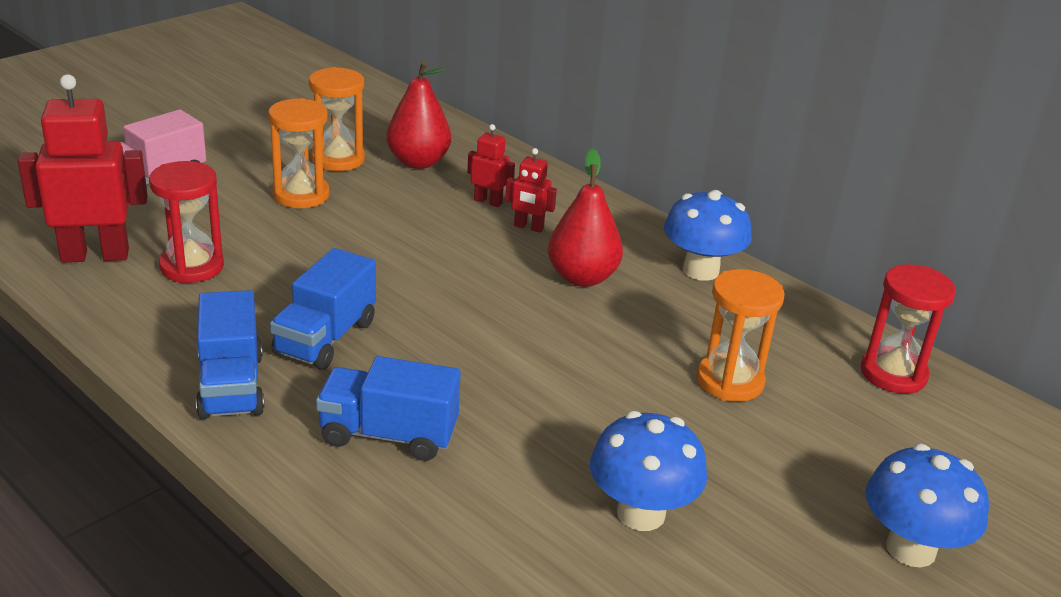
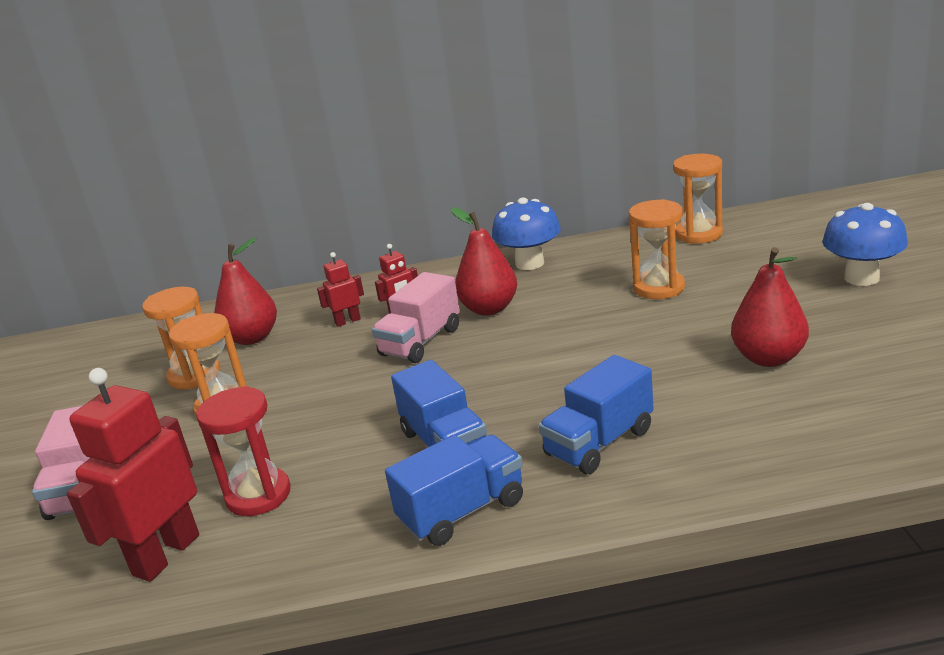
camera: 45 degrees left, 5 degrees down
blue truck [196,290,265,419] -> blue truck turned 60 degrees counterclockwise [385,435,523,546]
blue mushroom [590,411,707,531] -> red pear [731,247,809,367]
red hourglass [861,264,956,394] -> orange hourglass [673,154,723,244]
none -> pink truck [372,272,460,363]

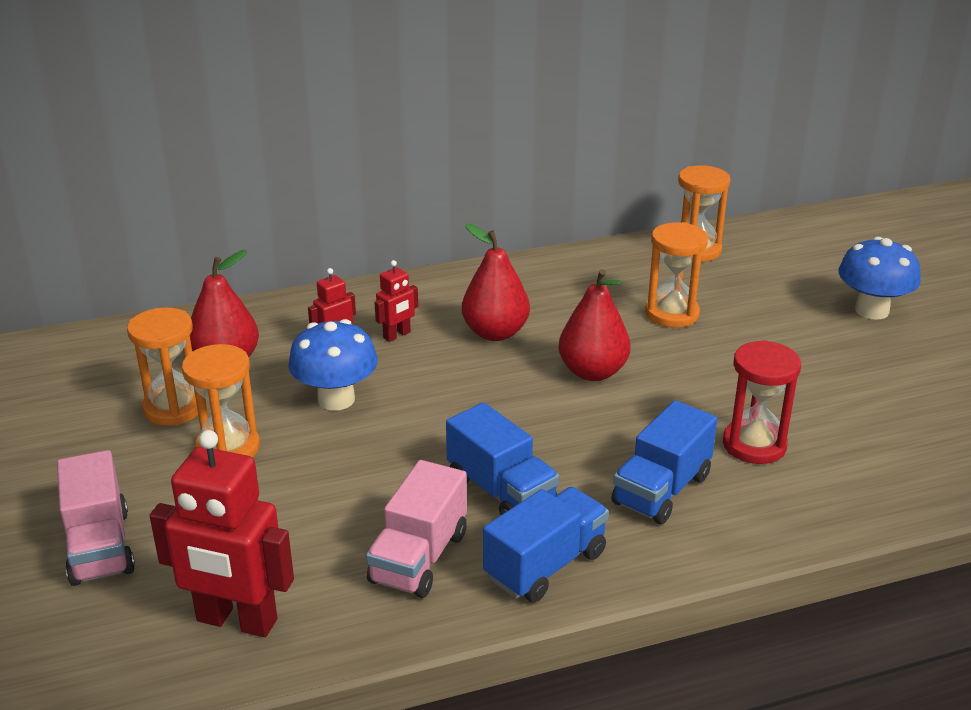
camera: 15 degrees left, 5 degrees up
red robot [67,368,199,582] -> red robot turned 90 degrees counterclockwise [150,430,294,637]
red hourglass [196,386,291,516] -> red hourglass moved to [723,340,801,464]
pink truck [372,272,460,363] -> pink truck moved to [366,460,467,598]
blue mushroom [492,198,561,270] -> blue mushroom moved to [288,319,378,410]
red pear [731,247,809,367] -> red pear moved to [558,269,630,381]

